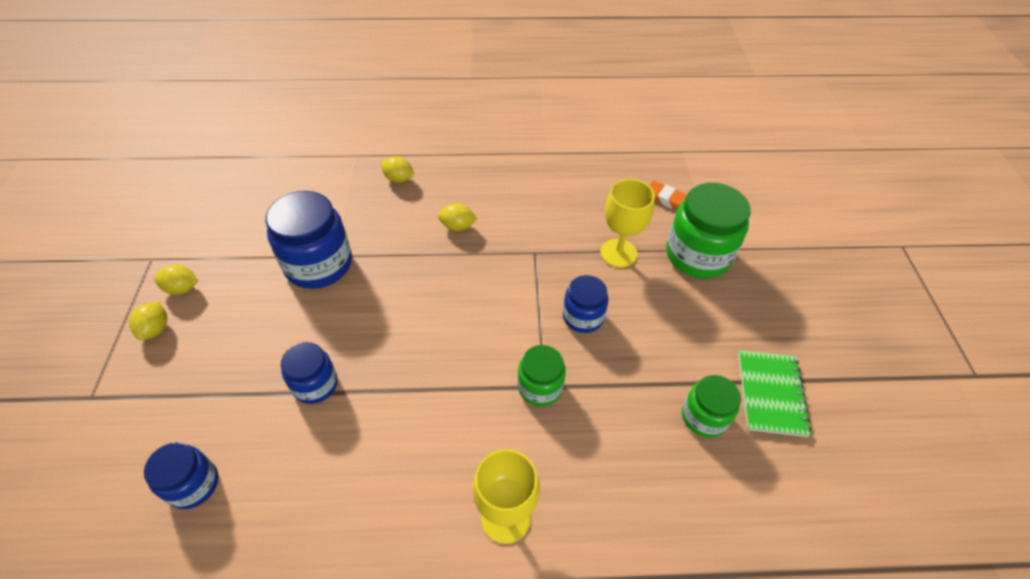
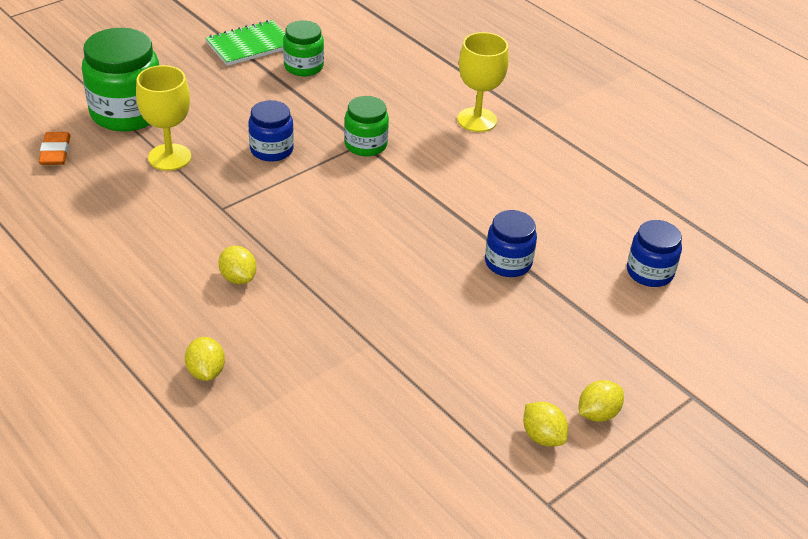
camera: 130 degrees left, 10 degrees down
blue jar [265,191,352,289] -> none

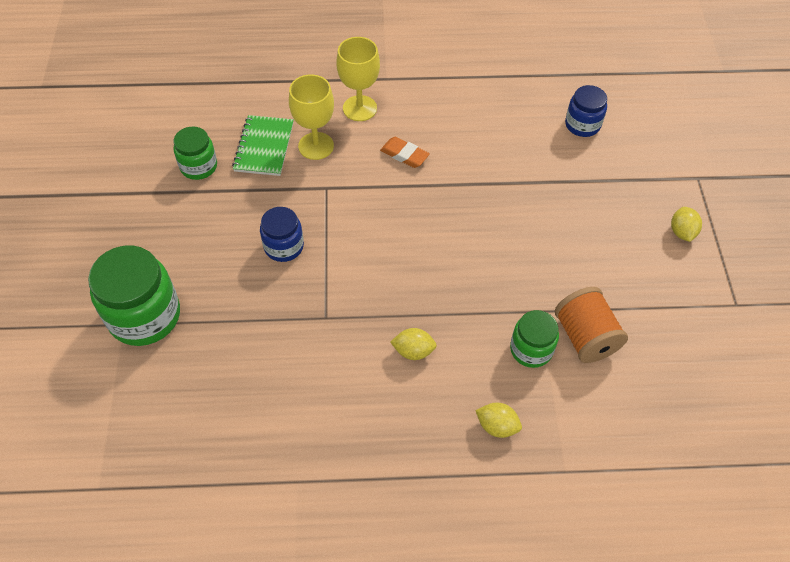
camera: 50 degrees left, 15 degrees up
orange eraser [39,132,71,165] -> orange eraser moved to [380,137,430,168]
yellow goblet [136,65,191,171] -> yellow goblet moved to [289,74,334,160]
green notebook [205,20,286,66] -> green notebook moved to [232,115,294,176]
green jar [344,96,389,156] -> green jar moved to [510,310,559,368]
blue jar [485,210,537,277] -> none
yellow lemon [523,402,568,447] -> none
none -> orange spool [555,287,628,363]

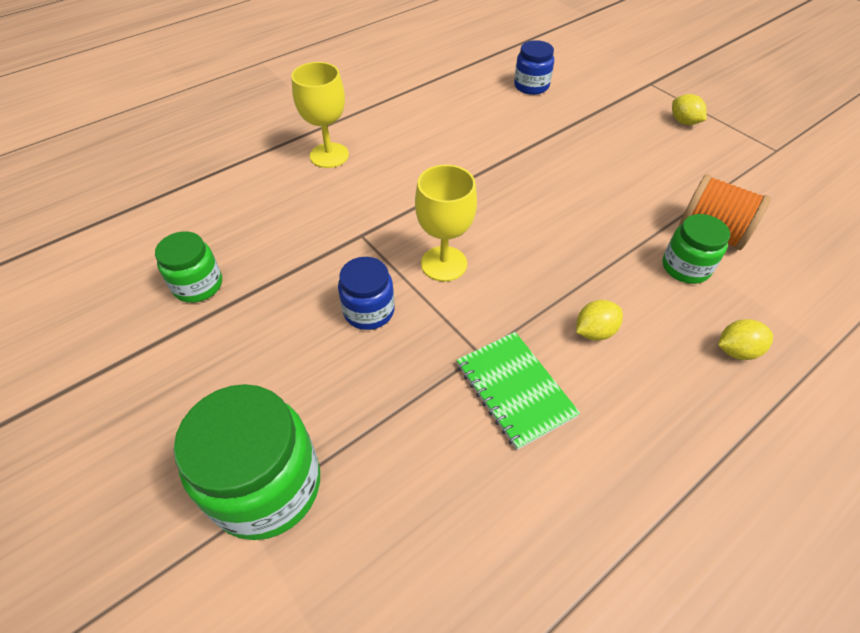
camera: 35 degrees left, 5 degrees down
green notebook [232,115,294,176] -> green notebook moved to [457,332,580,450]
yellow goblet [289,74,334,160] -> yellow goblet moved to [415,165,477,281]
orange eraser [380,137,430,168] -> none

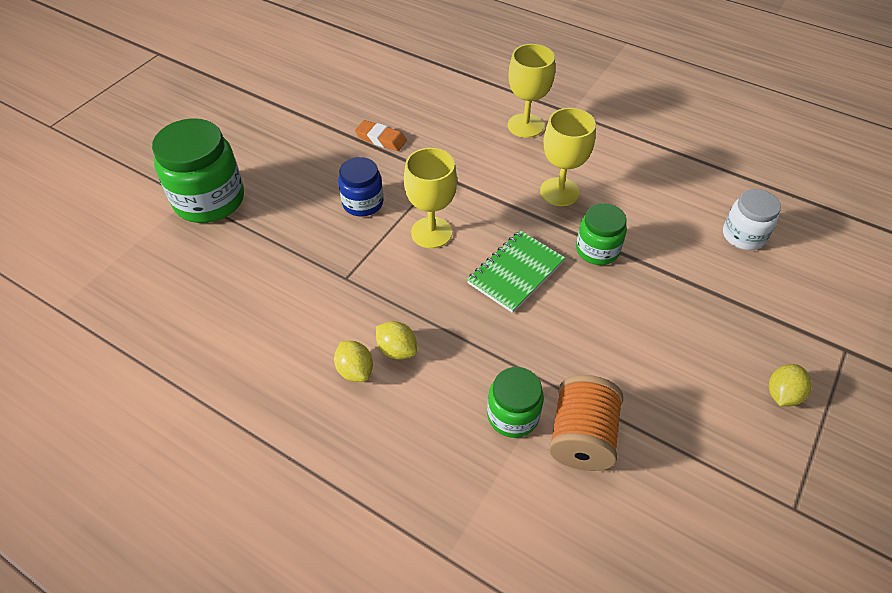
camera: 70 degrees right, 0 degrees up
green jar [155,231,222,303] -> green jar moved to [576,203,627,265]
green notebook [457,332,580,450] -> green notebook moved to [467,230,565,313]
blue jar [514,40,554,95] -> white jar [723,189,781,250]
yellow lemon [718,319,773,360] -> yellow lemon moved to [334,341,373,382]
none -> orange eraser [355,120,407,151]
none -> yellow goblet [540,108,596,206]

